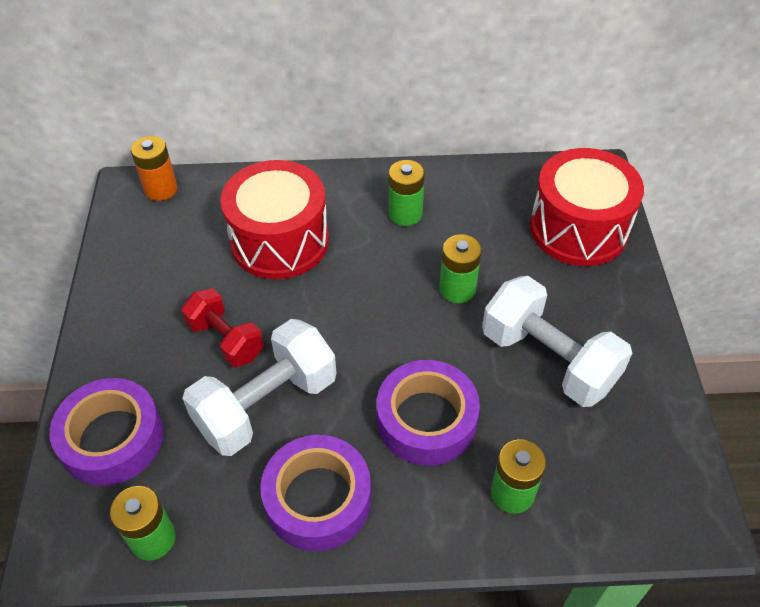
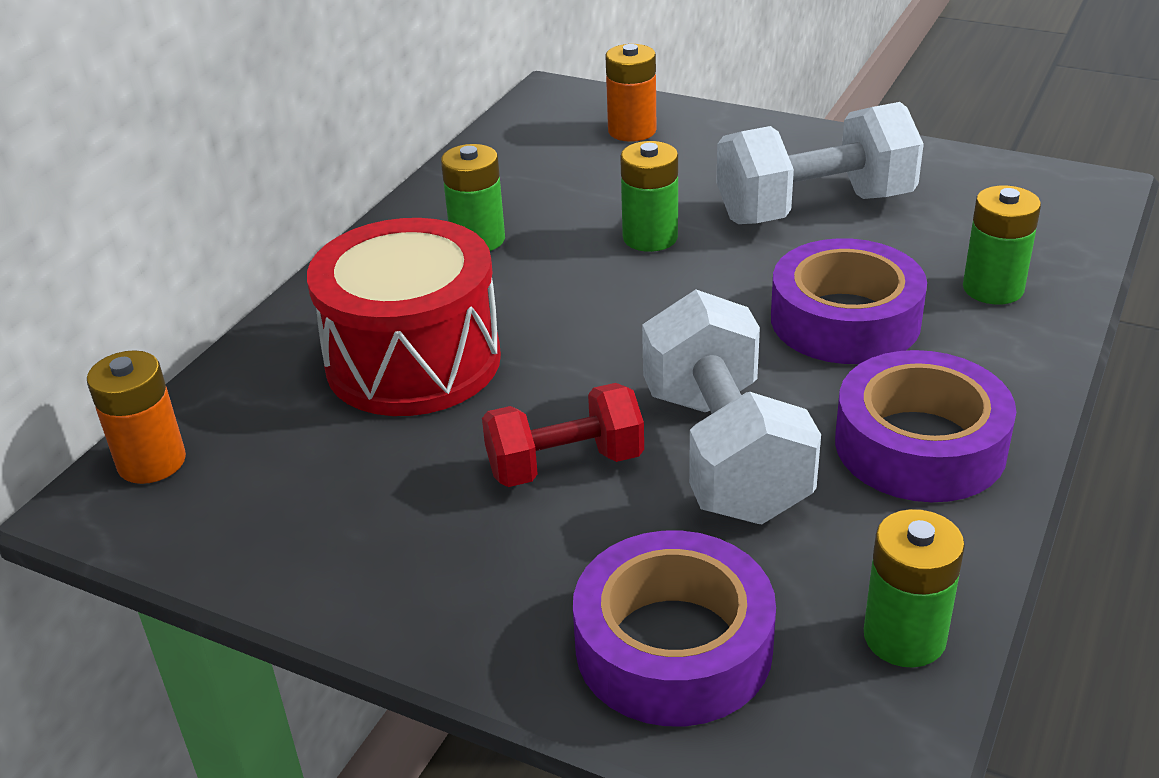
camera: 60 degrees left, 15 degrees down
red drum [530,148,644,266] -> orange battery [605,44,656,142]

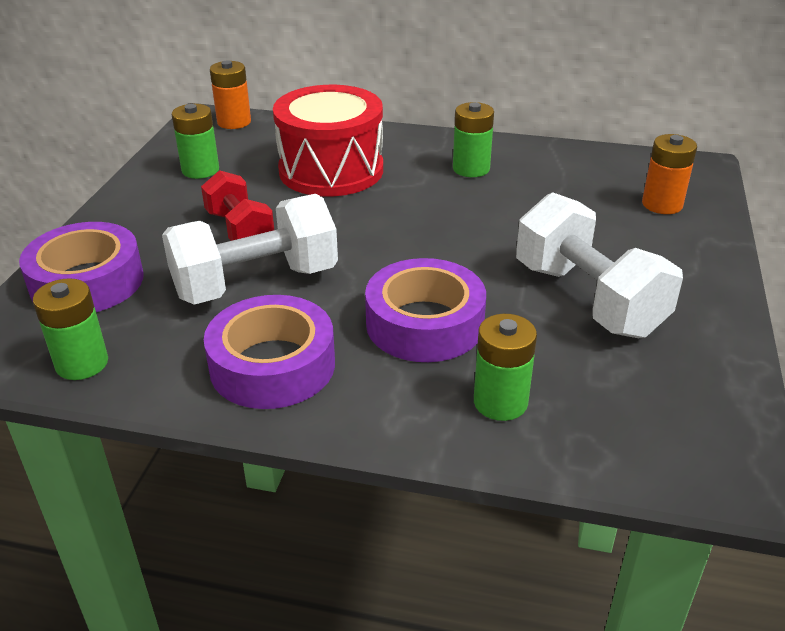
camera: 75 degrees right, 0 degrees up
green battery [620,141,678,252] -> green battery moved to [172,104,219,179]

